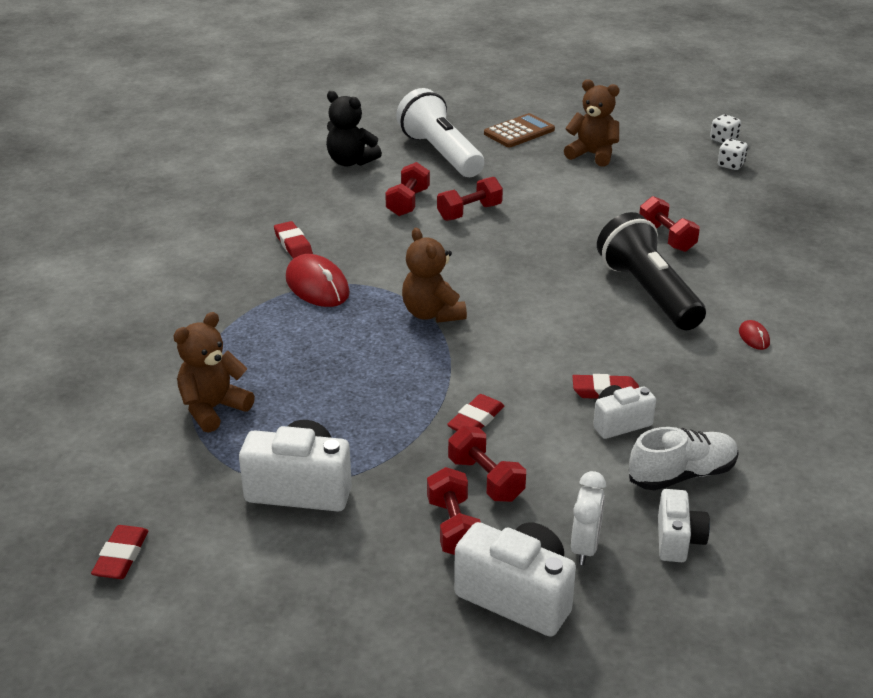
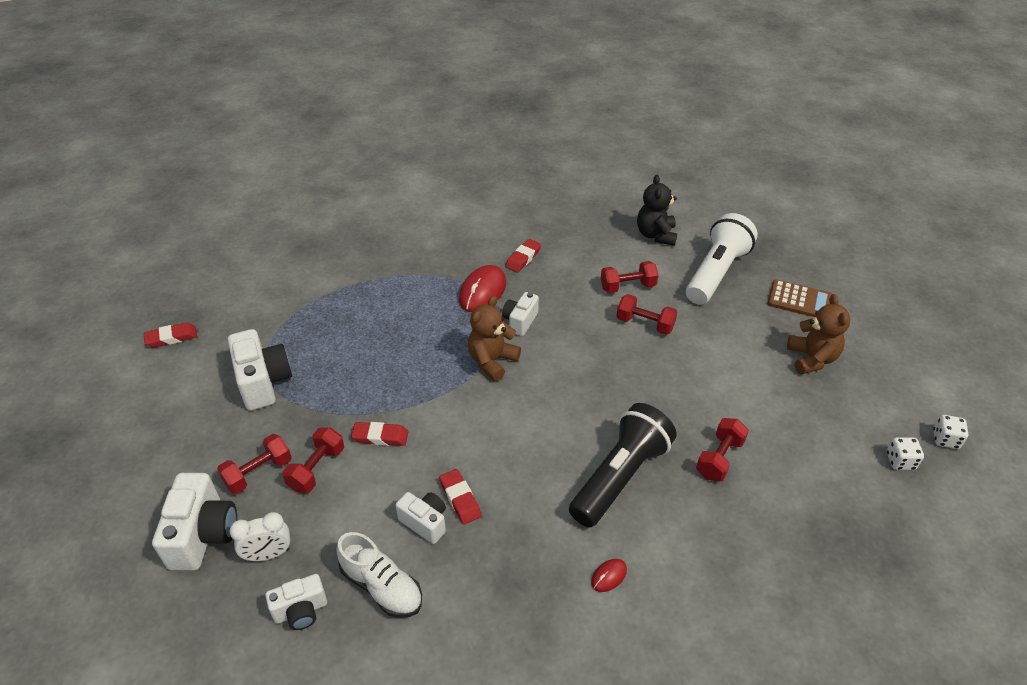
camera: 60 degrees right, 10 degrees up
brown teddy bear [173,312,255,433] -> none
none -> white camera [502,292,539,336]

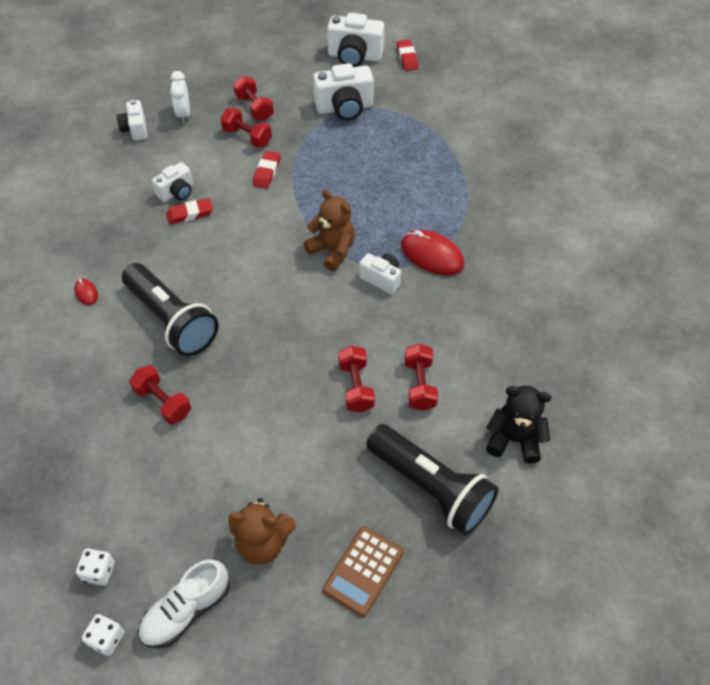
camera: 100 degrees right, 10 degrees up
white camera [152,473,237,571] -> white camera moved to [327,13,384,67]
white shoe [336,532,422,618] -> white shoe moved to [138,560,230,649]
red eraser [505,239,541,272] -> none
red dumbbell [616,294,678,335] -> red dumbbell turned 45 degrees counterclockwise [338,346,375,412]
white flashlight [686,213,758,305] -> black flashlight [366,424,498,535]

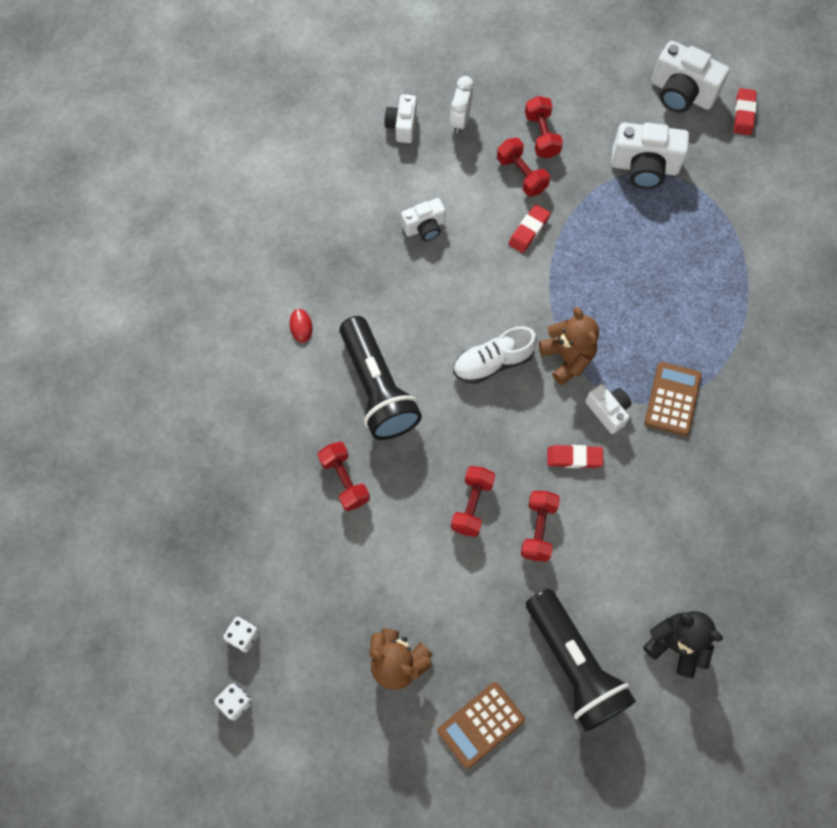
camera: 20 degrees right, 15 degrees up
white shoe [138,560,230,649] -> white shoe moved to [453,326,537,384]
red eraser [166,198,213,224] -> red eraser moved to [547,445,603,468]
red mouse [401,230,464,275] -> brown calculator [645,362,702,436]
red dumbbell [404,344,438,411] -> red dumbbell moved to [451,466,495,537]

